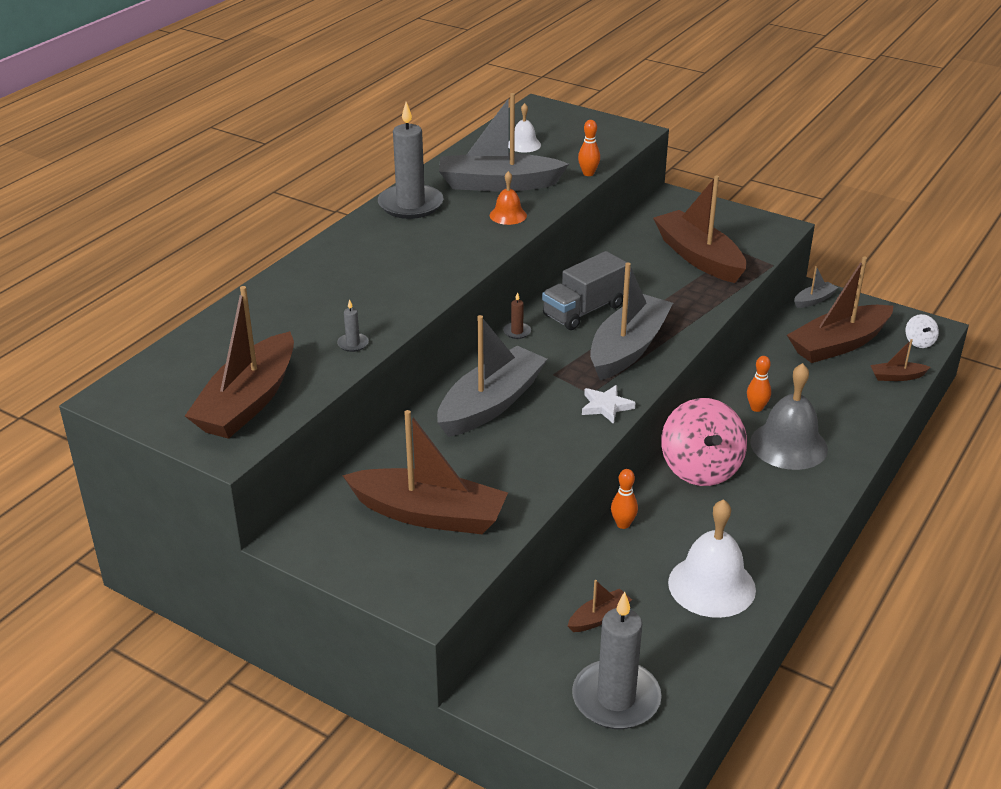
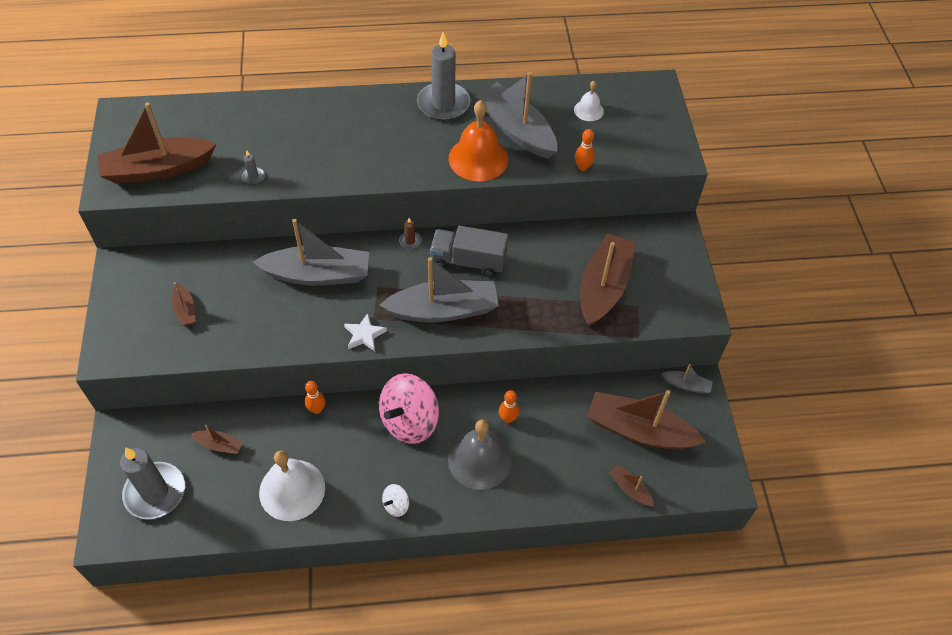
camera: 50 degrees right, 20 degrees up
brown boat [342,410,508,534] -> brown boat [172,282,195,326], size x0.45
orange bell [490,171,527,225] -> orange bell [448,100,508,181], size x1.92
white spinning top [906,314,939,348] -> white spinning top moved to [382,484,409,517]

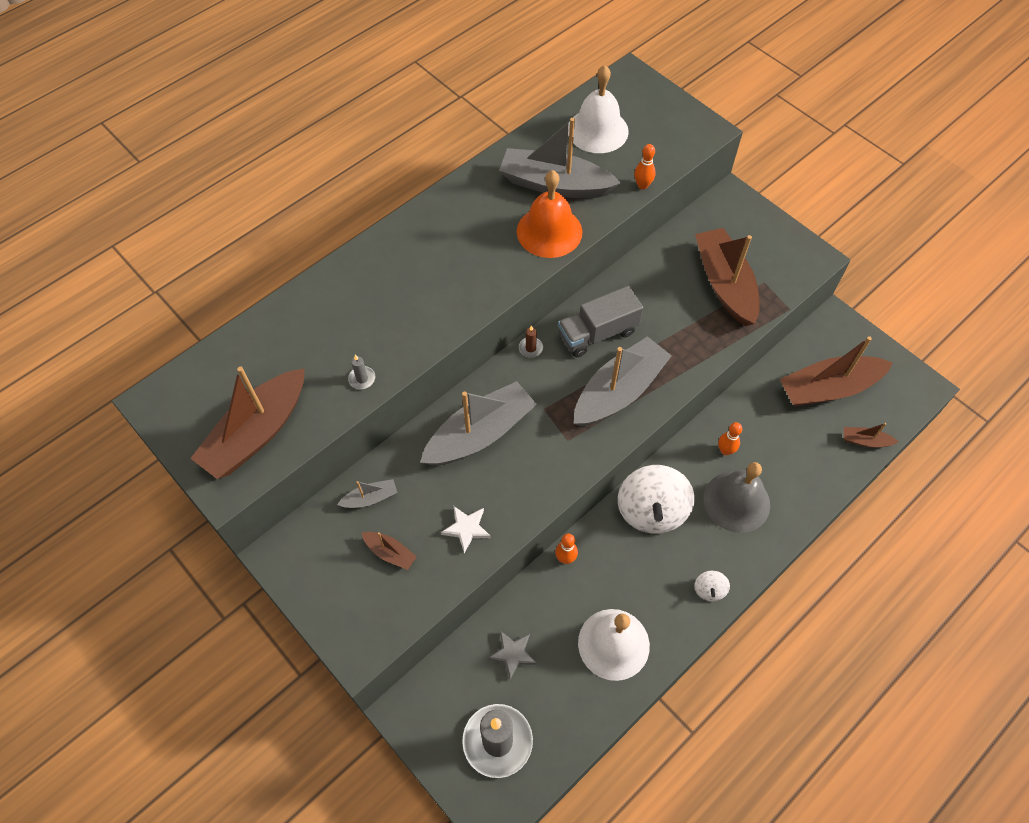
camera: 35 degrees left, 5 degrees up
brown boat [191,425,243,454] -> grey star [488,631,537,680]
white star [344,313,387,351] -> white star moved to [441,506,491,553]
pink spinning top [379,373,439,444] -> white spinning top [618,465,695,533]
grey candle [417,32,470,121] -> none
white bell [574,81,604,121] -> white bell [568,65,629,153], size x1.92
grey boat [662,364,713,394] -> grey boat moved to [337,479,398,508]

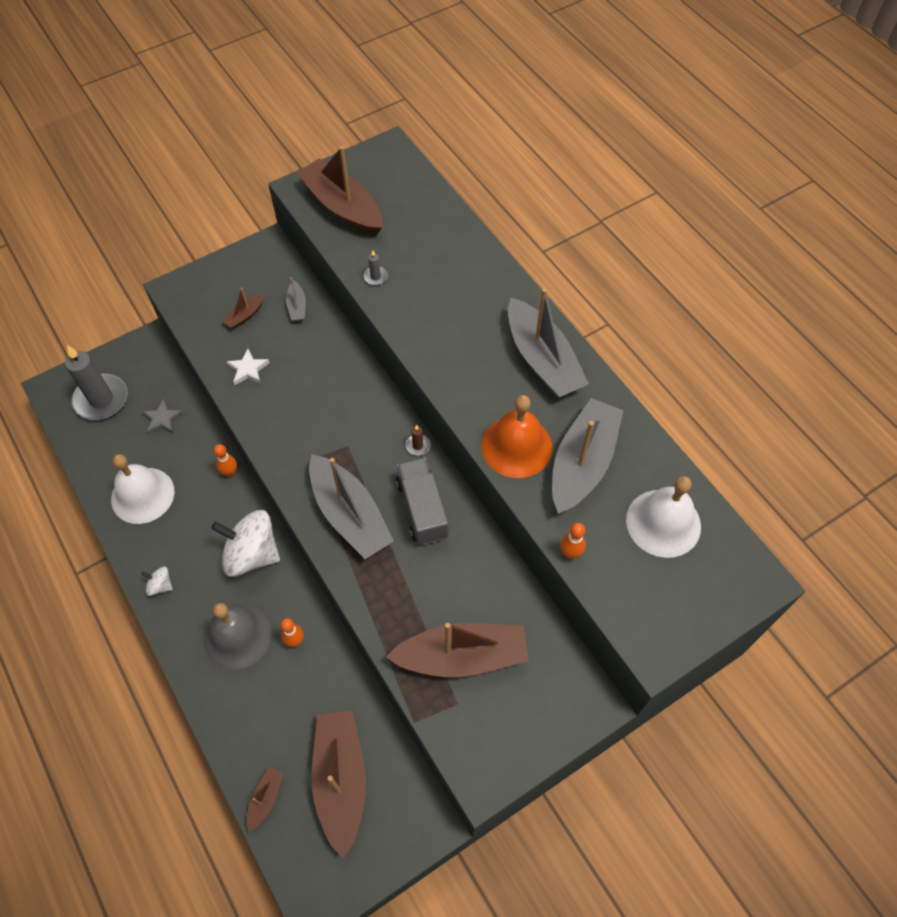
camera: 100 degrees right, 0 degrees up
grey boat [420,381,537,465] -> grey boat moved to [508,288,589,397]

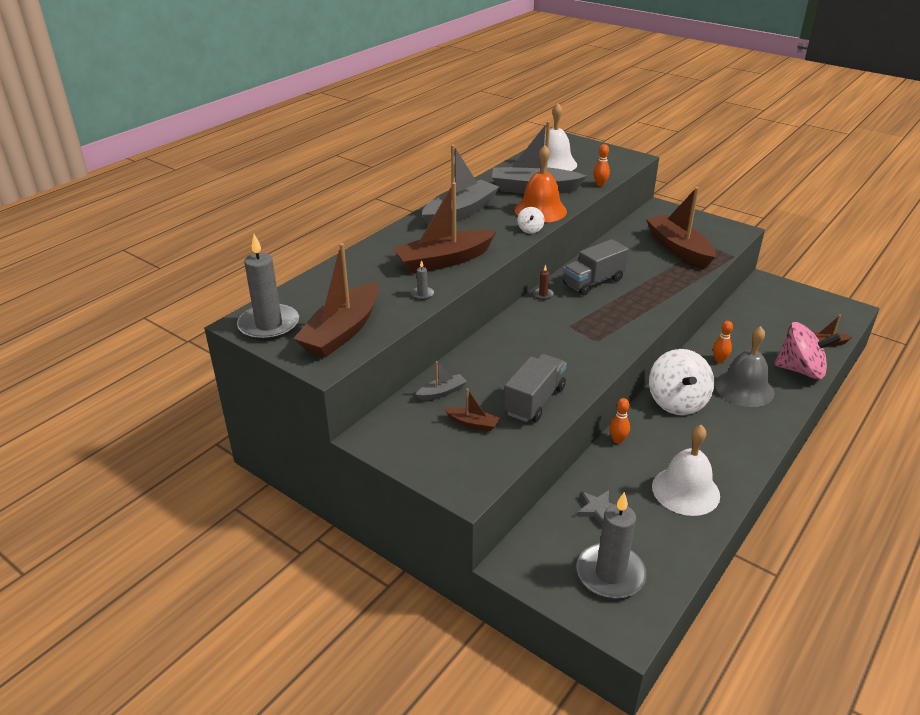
camera: 110 degrees left, 25 degrees down
white spinning top [141,567,173,596] -> white spinning top moved to [517,207,545,234]
white star [226,349,270,385] -> grey truck [504,354,567,422]
grey boat [309,454,394,559] -> none
brown boat [312,711,366,859] -> brown boat moved to [393,182,497,274]
none -> grey candle [237,234,299,341]
none -> pink spinning top [774,322,841,380]

